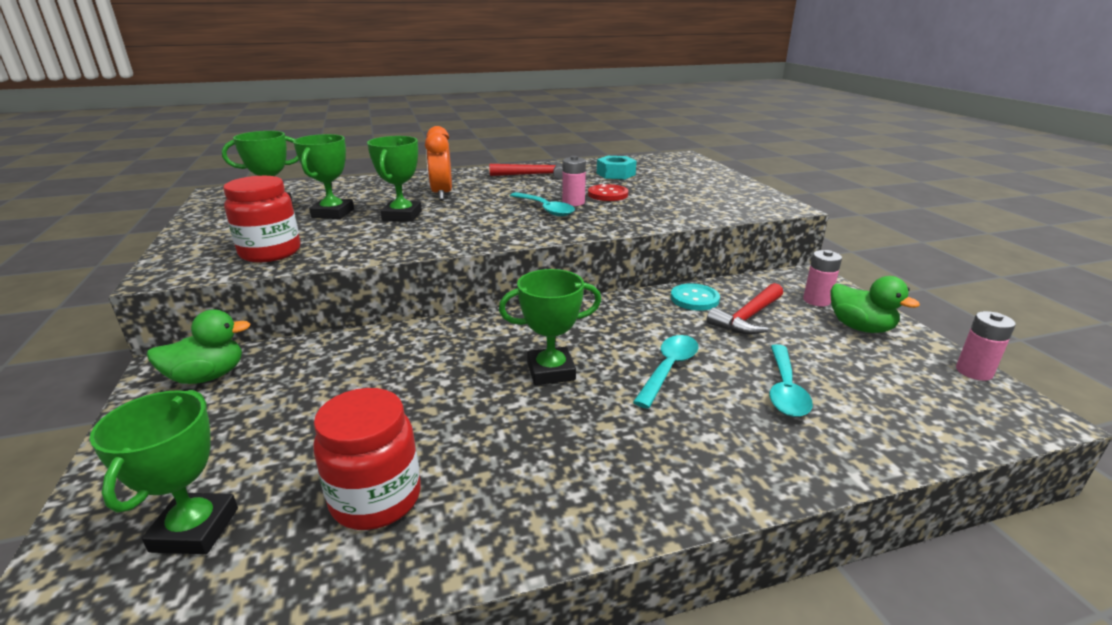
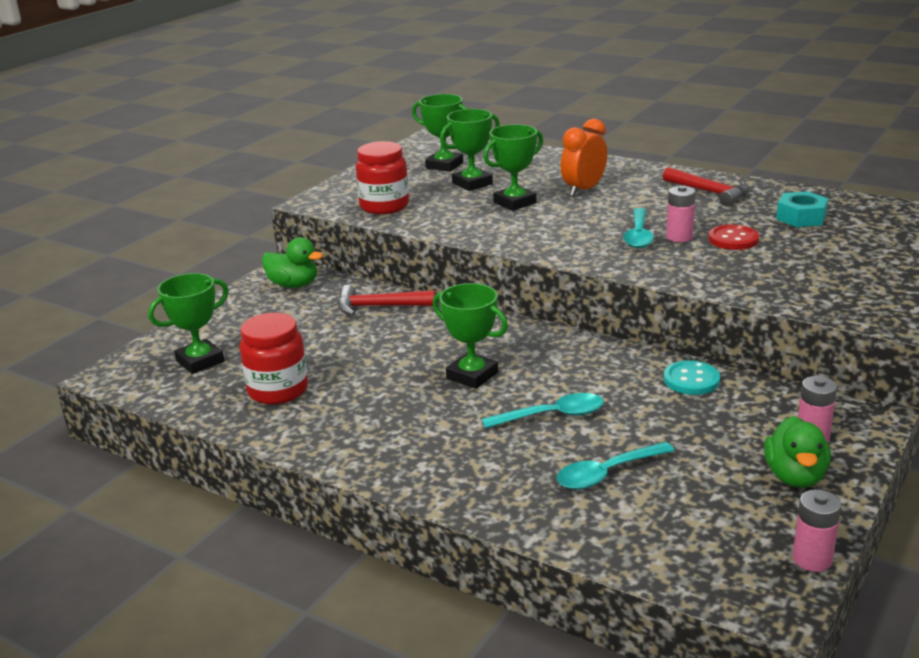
camera: 50 degrees right, 0 degrees up
red hammer [706,283,783,335] -> red hammer moved to [338,285,435,316]

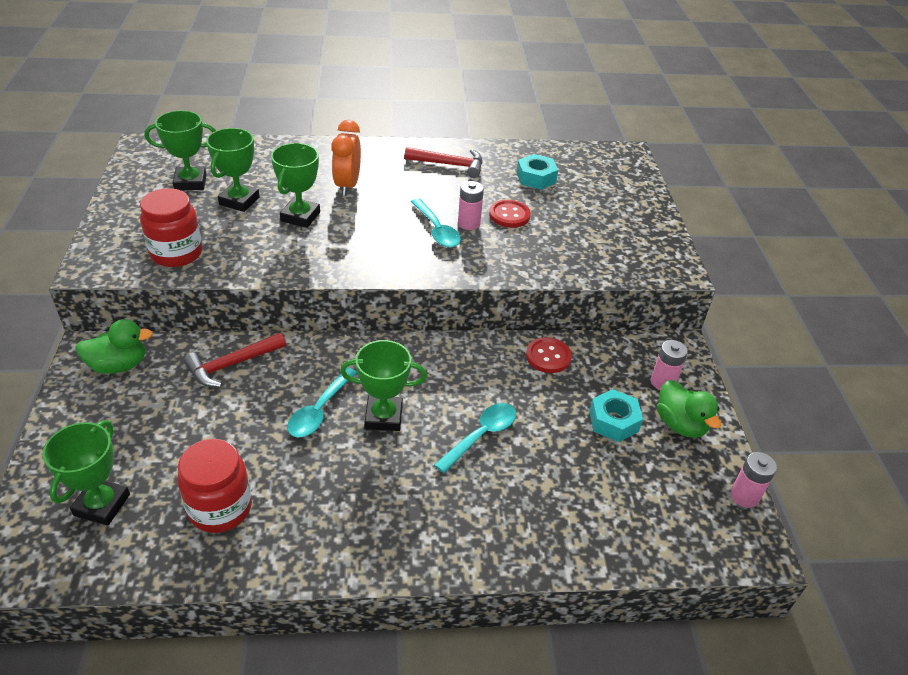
camera: 40 degrees left, 15 degrees up
turquoise spoon [557,442,675,489] -> turquoise spoon moved to [287,368,357,437]
turquoise button [664,360,720,395] -> red button [526,337,572,373]
none -> turquoise nut [589,389,643,442]

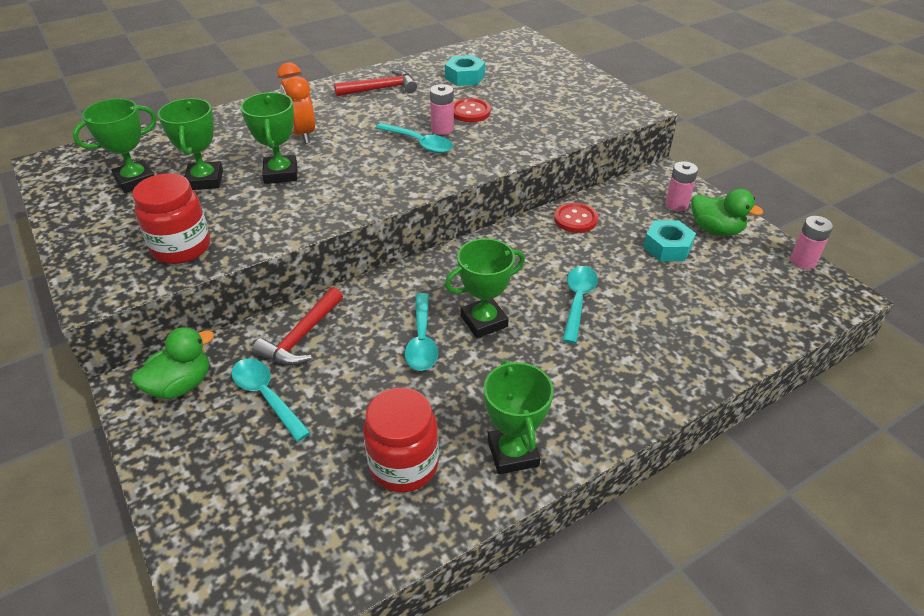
camera: 25 degrees left, 0 degrees up
green trophy [42,420,130,525] -> green trophy moved to [484,360,554,474]
none -> turquoise spoon [231,358,311,442]

